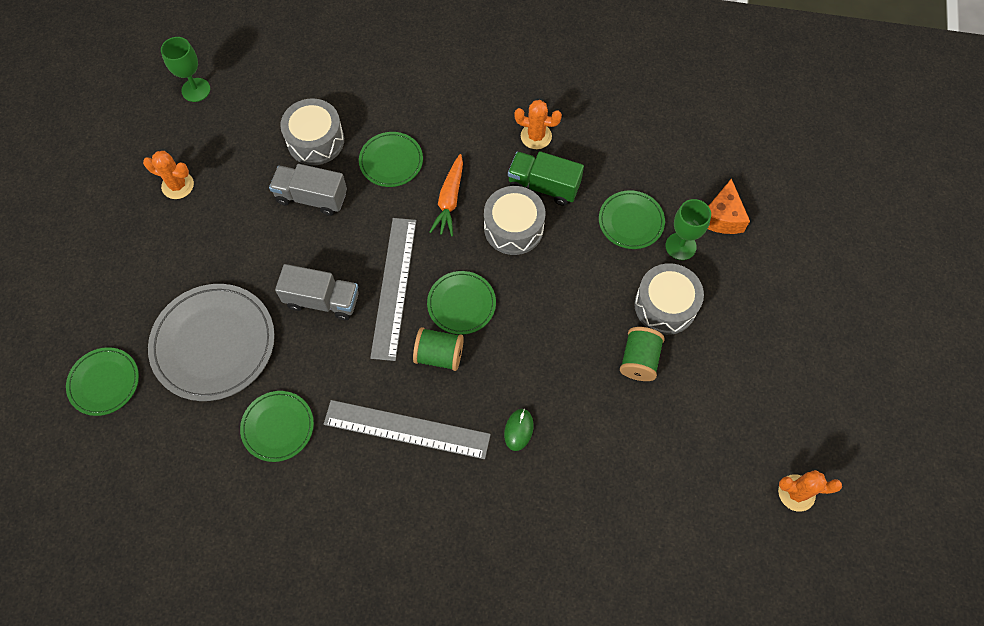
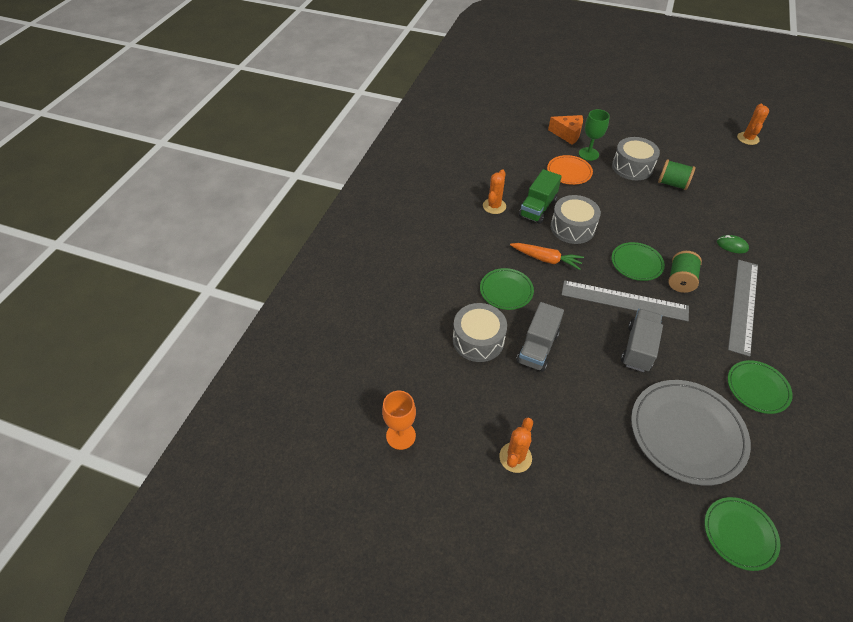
camera: 80 degrees left, 15 degrees down
green goblet [161,37,210,102] -> orange goblet [382,391,416,450]
green plate [599,190,665,249] -> orange plate [547,155,593,185]

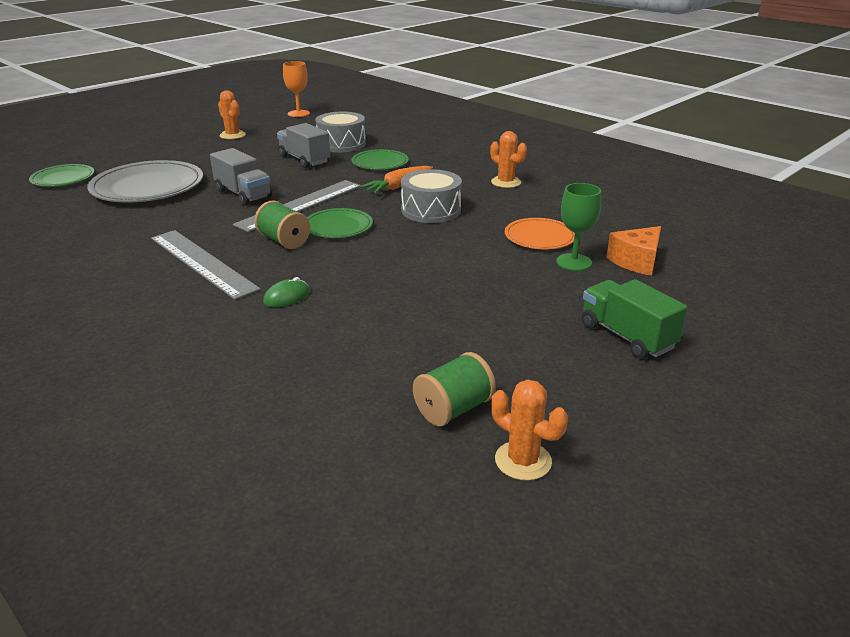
camera: 115 degrees right, 20 degrees down
green truck [519,169,562,224] -> green truck moved to [582,279,688,359]
grey drum [612,137,660,180] -> none
green spool [658,159,696,190] -> green spool moved to [413,352,496,426]
green plate [728,360,793,414] -> none

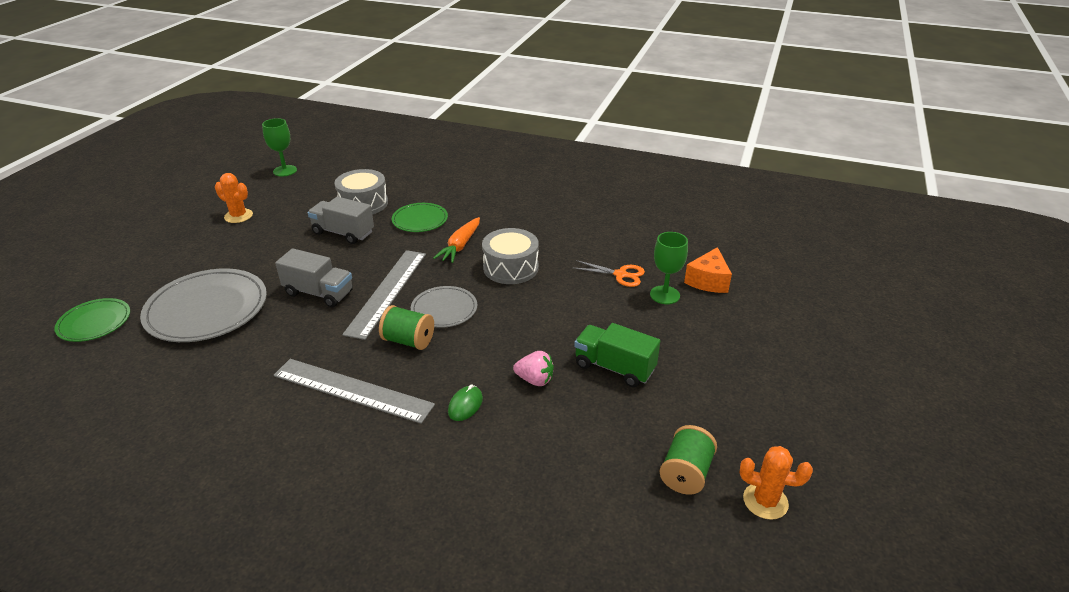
camera: 25 degrees left, 5 degrees up
orange goblet [283,61,310,117] -> green goblet [262,118,297,177]
green plate [307,208,373,238] -> grey plate [411,286,477,328]
orange cactus [490,131,527,188] -> none
orange plate [505,218,575,249] -> orange scissors [574,260,645,287]
green truck [582,279,688,359] -> green truck moved to [574,323,660,387]
none -> pink strawberry [513,351,554,386]

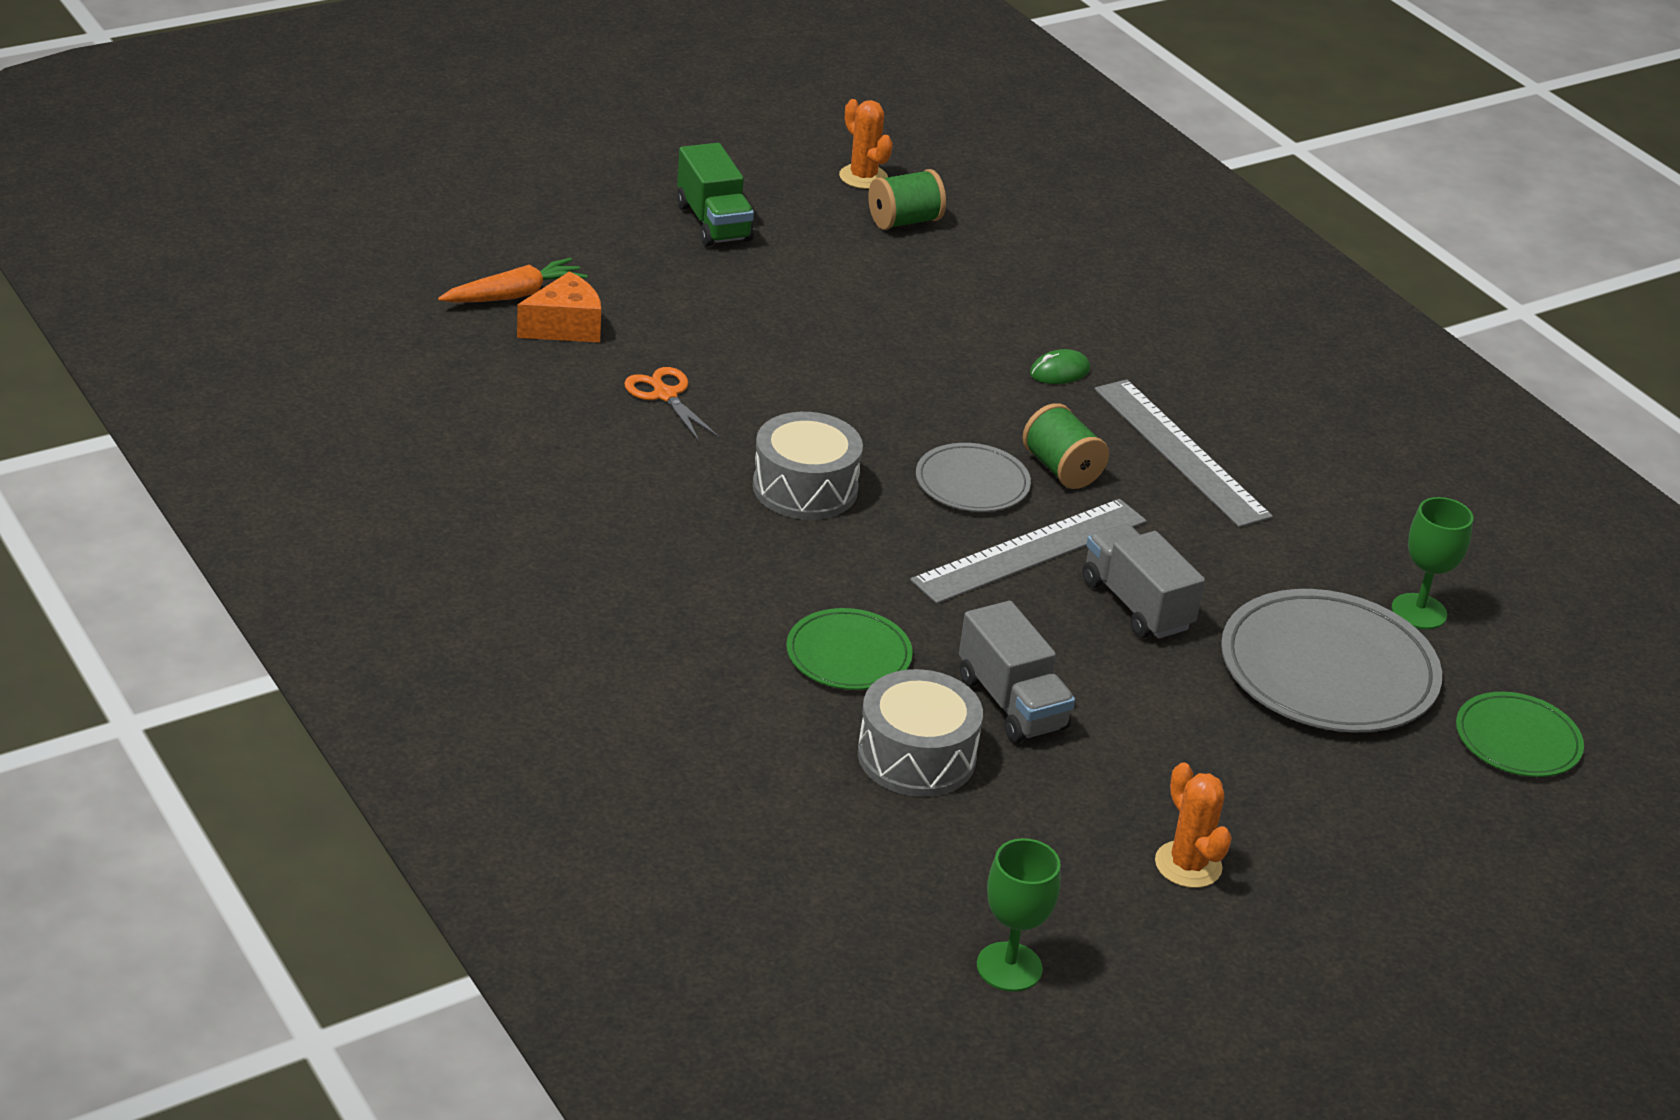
camera: 145 degrees left, 0 degrees up
orange carrot [433,217,480,263] -> orange carrot moved to [438,258,587,303]
pink strawberry [513,351,554,386] -> none
green truck [574,323,660,387] -> green truck moved to [677,143,754,246]
green goblet [650,232,688,304] -> green goblet moved to [1392,497,1473,629]

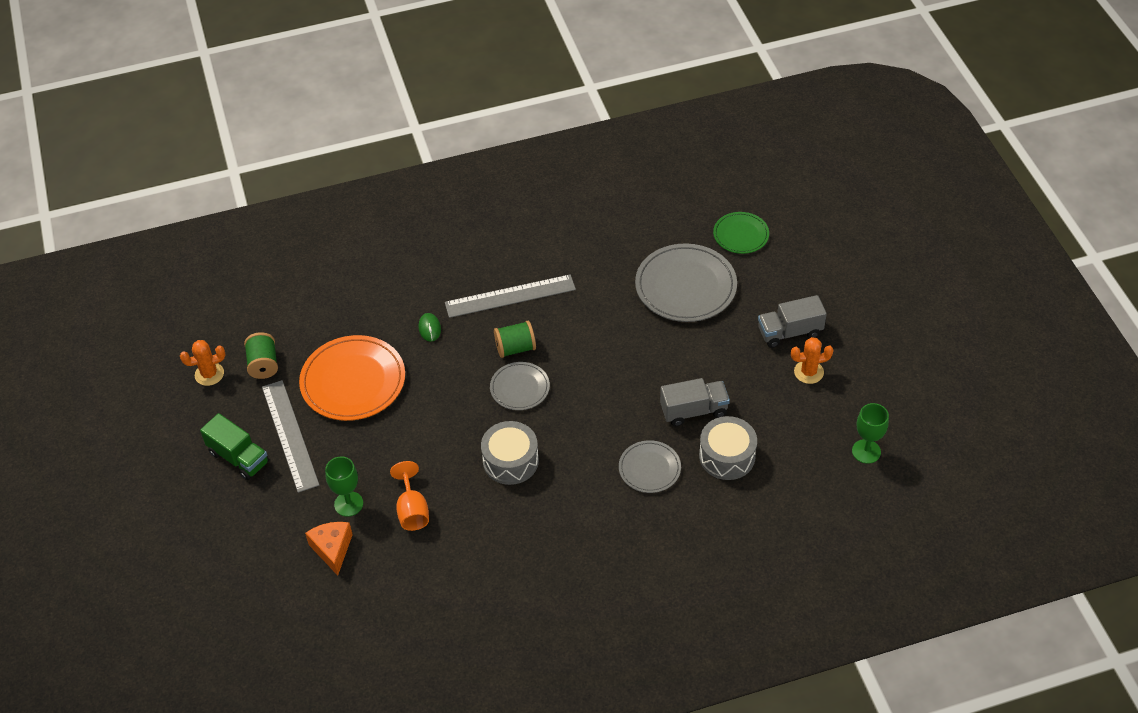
camera: 70 degrees left, 15 degrees up
orange carrot [438,258,587,303] -> none
orange scissors [624,367,719,441] -> orange goblet [390,461,429,531]
green truck [677,143,754,246] -> green truck turned 45 degrees clockwise [200,413,269,480]
green plate [786,608,913,690] -> grey plate [619,440,681,493]
grey ruler [910,499,1147,604] -> grey ruler moved to [262,380,320,493]
grey truck [1083,524,1205,639] -> grey truck moved to [758,295,827,348]
green goblet [1392,497,1473,629] -> green goblet moved to [325,457,363,517]
none -> orange plate [299,335,405,421]

